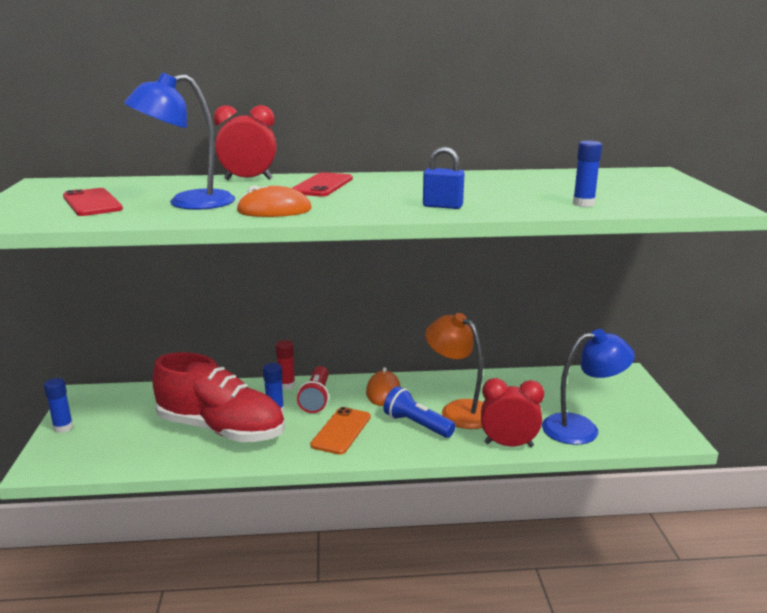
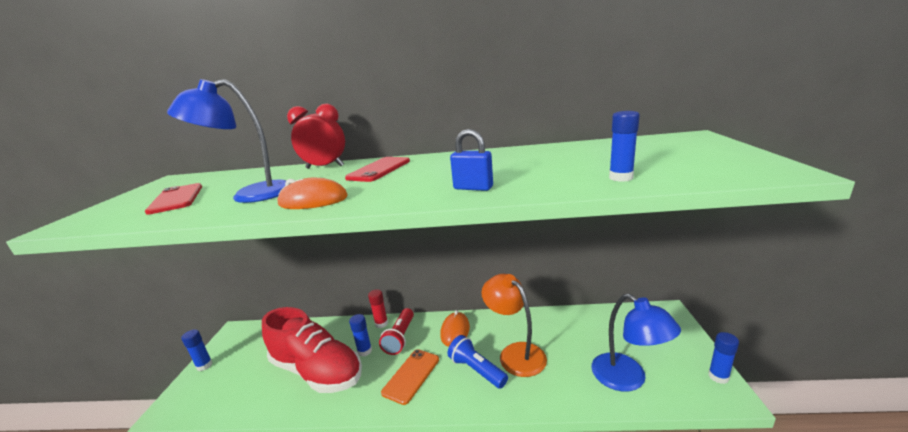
camera: 10 degrees right, 0 degrees up
red clock [481,378,544,447] -> none
blue lamp [542,329,635,445] -> blue lamp turned 60 degrees clockwise [592,294,681,391]
none -> blue glue stick [708,332,739,384]

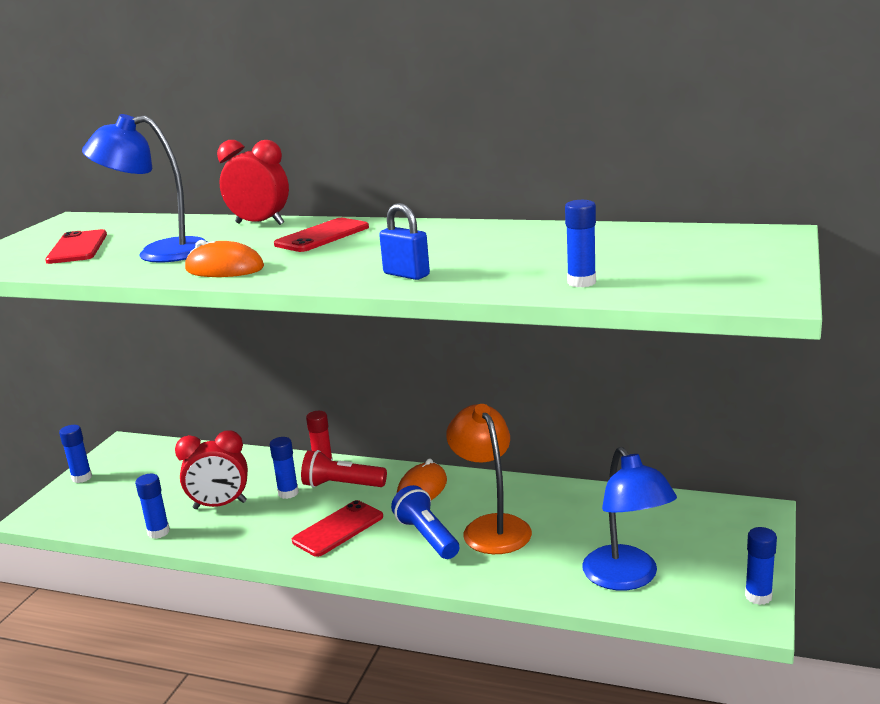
camera: 15 degrees right, 0 degrees up
red shoe [262,307,362,393] -> red clock [175,430,248,509]
red flashlight [379,308,414,355] -> red flashlight turned 75 degrees clockwise [301,450,387,487]
orange phone [381,349,439,405] -> red phone [292,500,383,557]
none -> blue glue stick [135,474,170,539]

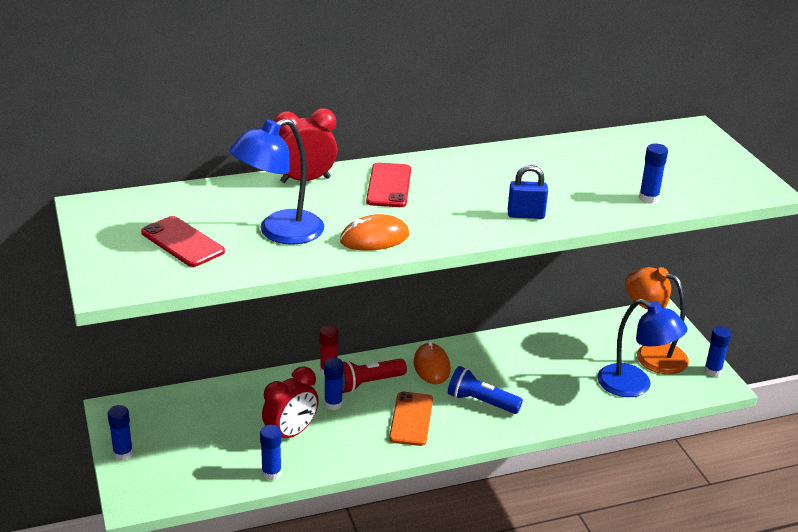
camera: 40 degrees left, 10 degrees up
red phone [292,500,383,557] -> orange phone [389,392,433,446]
orange lamp [446,404,532,554] -> orange lamp moved to [625,267,689,374]

